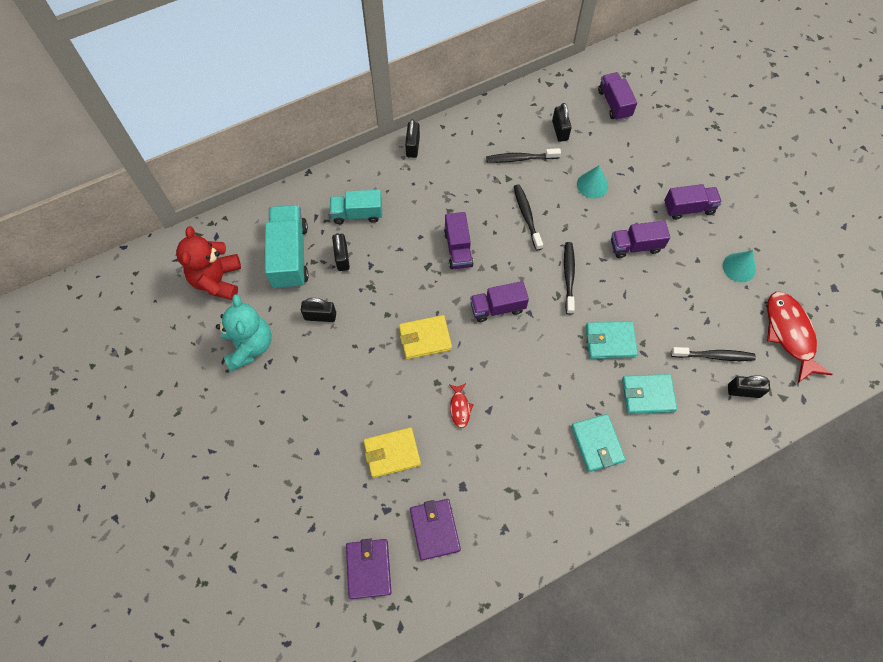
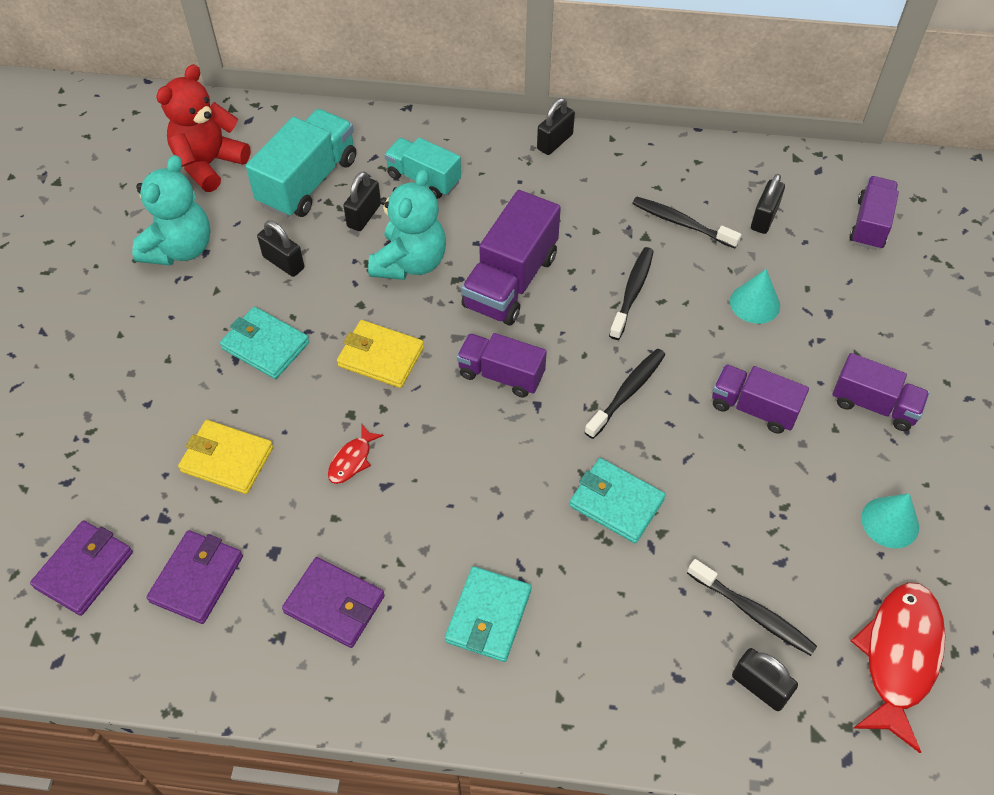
camera: 35 degrees right, 10 degrees down
purple truck [444,212,474,269] -> purple truck [461,190,561,325], size x1.56
turquoise wallet [622,374,677,414] -> turquoise wallet moved to [220,307,309,379]
none -> purple wallet [282,557,385,648]
none -> turquoise teddy bear [368,169,446,280]

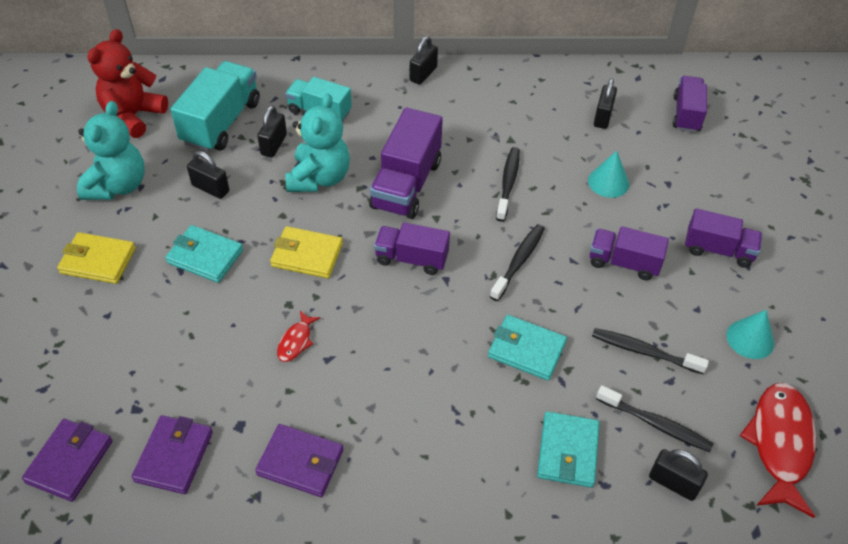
camera: 10 degrees left, 5 degrees down
yellow wallet [178,420,273,494] -> yellow wallet moved to [57,232,136,284]
turquoise wallet [445,566,531,662] -> turquoise wallet moved to [537,411,600,488]
black toothbrush [632,197,741,248] -> black toothbrush moved to [592,328,709,374]

